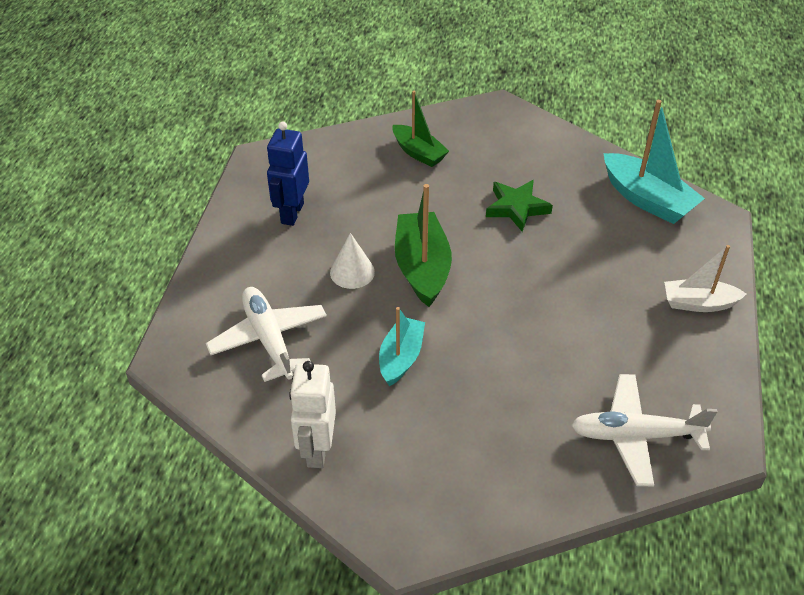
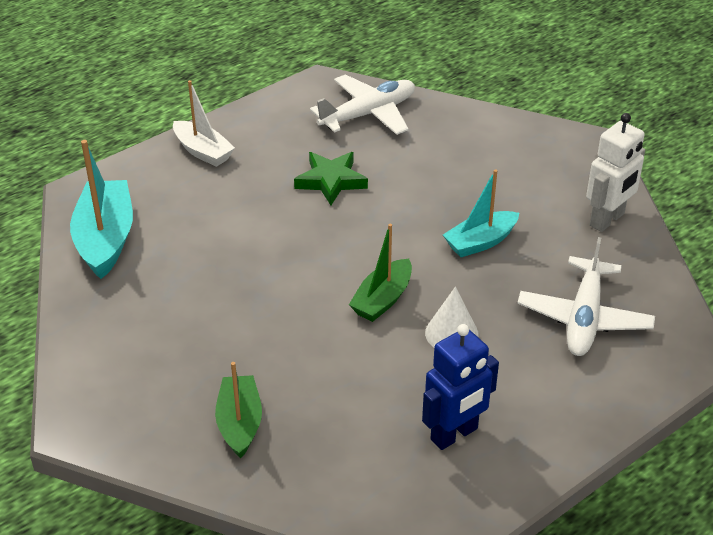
camera: 140 degrees left, 5 degrees down
green boat [395,184,452,307] -> green boat [349,224,412,322], size x0.65
green star [486,180,553,232] -> green star moved to [294,152,368,205]
white plane [571,374,718,486] -> white plane turned 75 degrees counterclockwise [310,74,415,135]

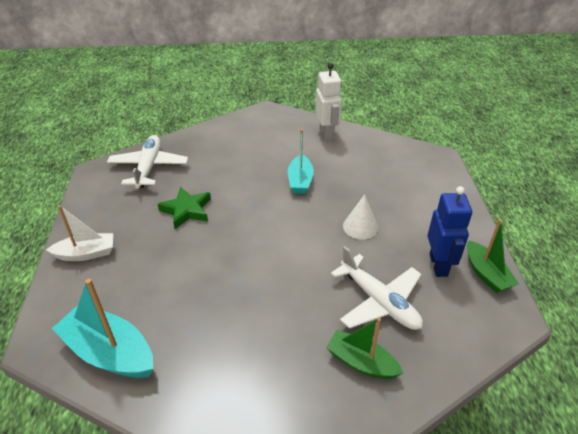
camera: 55 degrees left, 0 degrees up
green boat [349,224,412,322] -> green boat moved to [467,219,519,293]
white plane [518,237,655,356] -> white plane moved to [331,246,423,330]

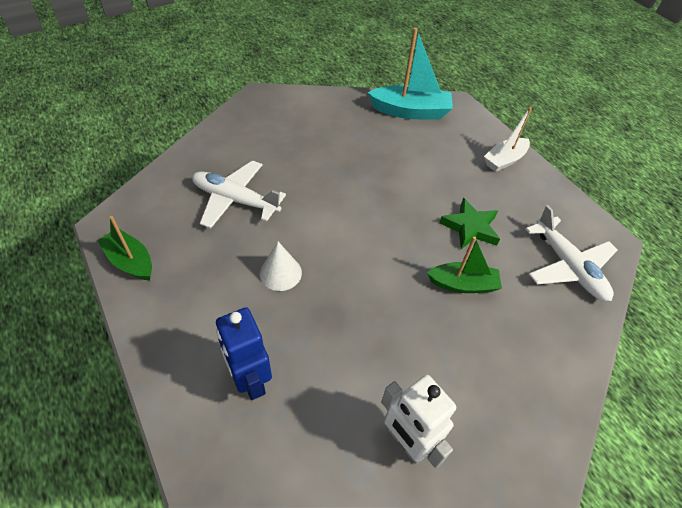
camera: 150 degrees right, 10 degrees up
turquoise boat [288,129,314,194] -> none
green boat [326,318,403,379] -> green boat moved to [427,236,502,293]
blue robot [428,186,472,277] -> blue robot moved to [216,307,272,400]

